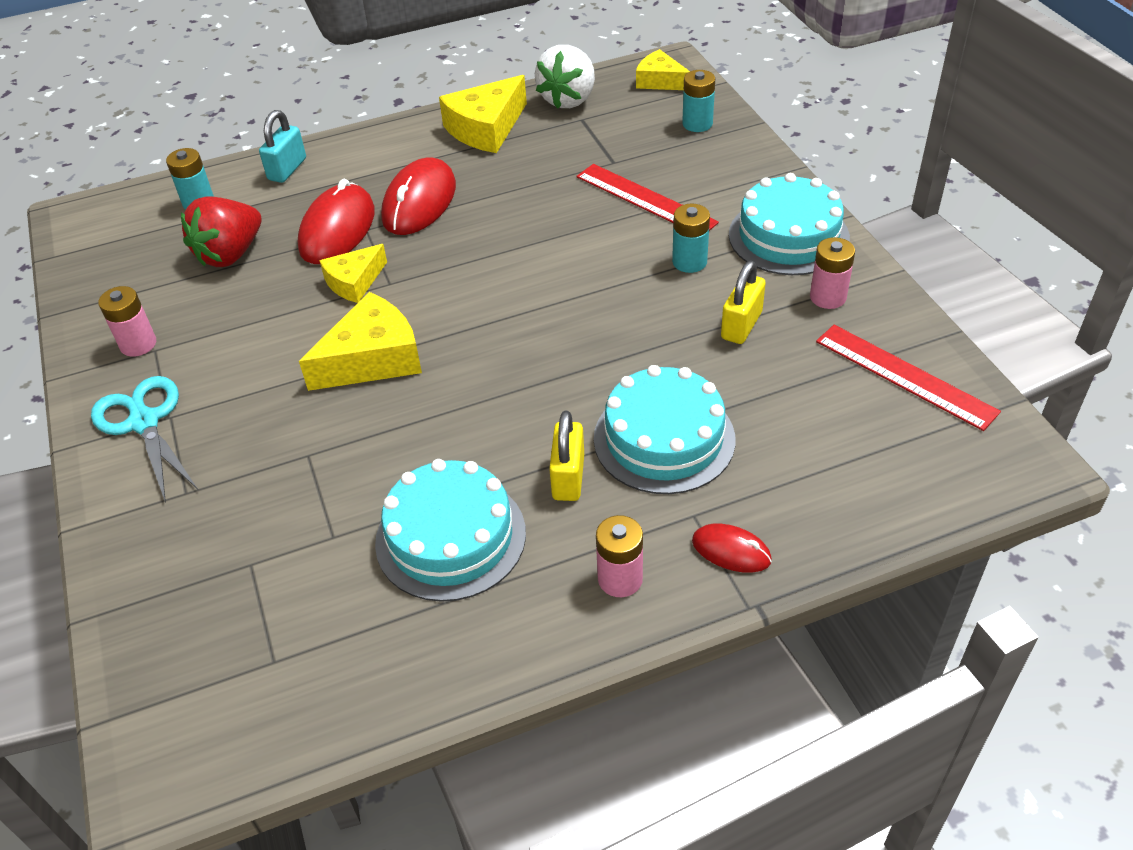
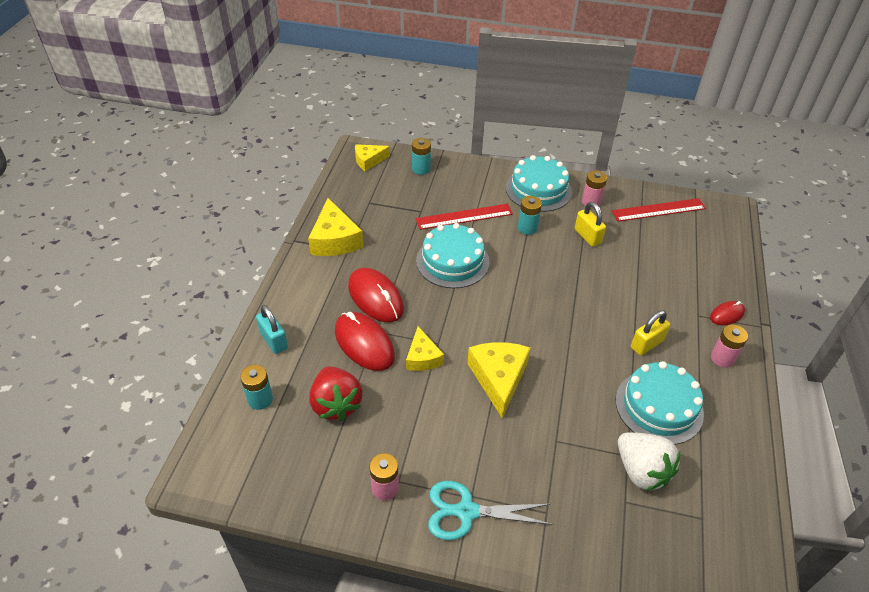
camera: 60 degrees left, 0 degrees up
white strawberry [535,45,595,109] -> white strawberry moved to [618,432,680,491]
yellow padlock [549,411,584,501] -> yellow padlock turned 75 degrees counterclockwise [631,310,670,356]
turquoise cake [594,365,735,494] -> turquoise cake moved to [416,223,490,289]

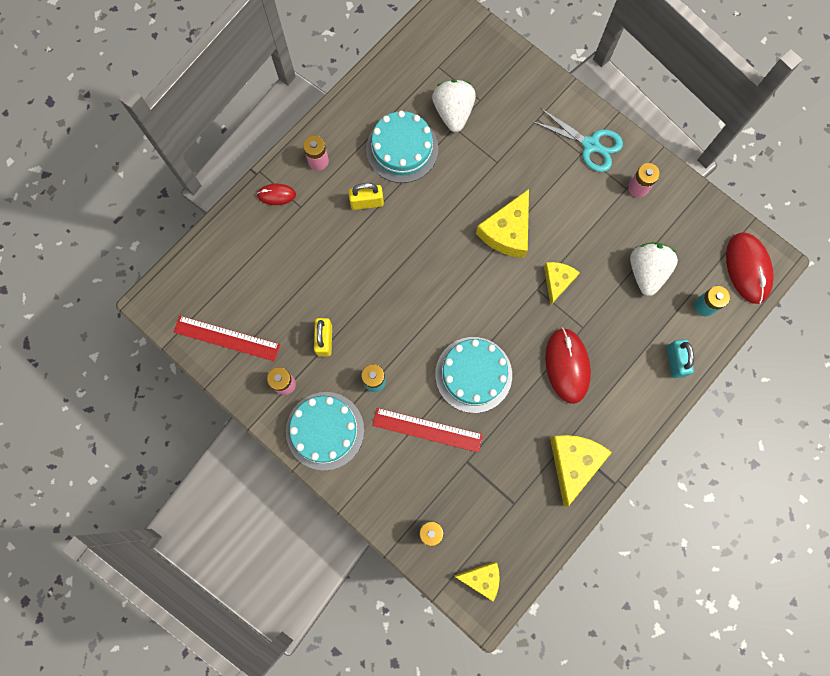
camera: 150 degrees left, 30 degrees up
red strawberry [309,366,362,421] -> white strawberry [630,242,678,296]
red mouse [335,312,395,371] -> red mouse moved to [726,232,774,304]

